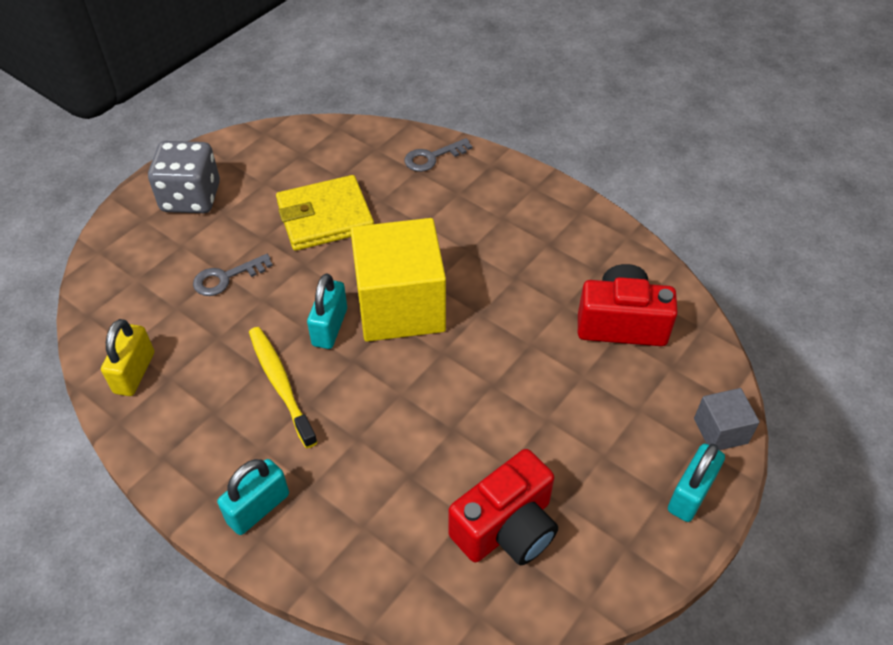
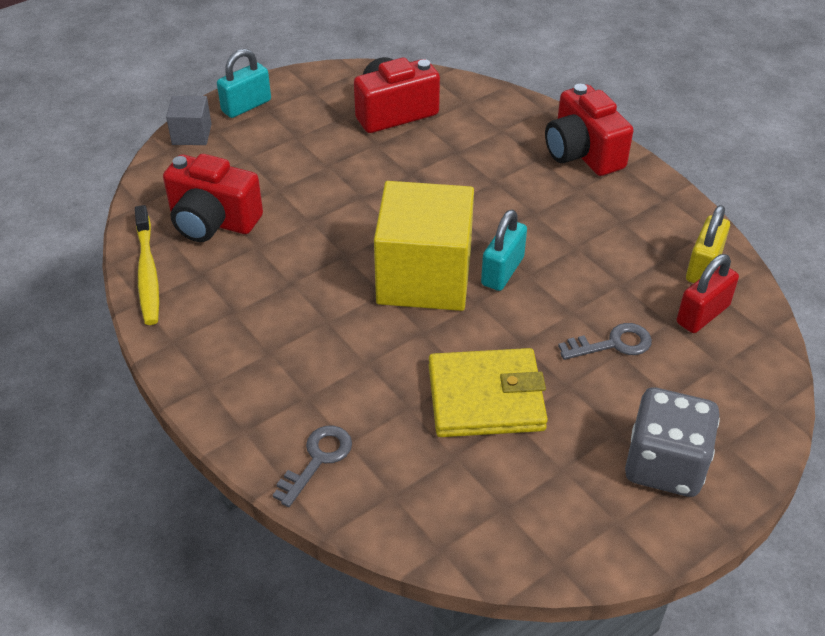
camera: 165 degrees left, 5 degrees down
turquoise padlock [217,459,289,535] -> red camera [545,84,634,176]
yellow toothbrush [249,327,318,448] -> yellow toothbrush moved to [135,205,159,325]
grey key [405,138,472,172] -> grey key turned 45 degrees counterclockwise [273,426,352,507]
none -> red padlock [677,254,739,333]

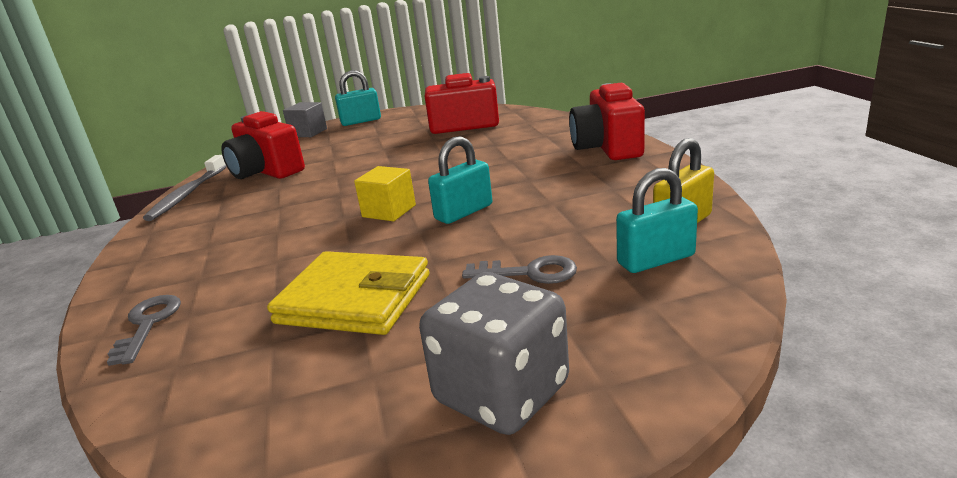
camera: 25 degrees right, 20 degrees down
yellow toothbrush [135,205,159,325] -> grey toothbrush [143,155,226,221]
grey key [273,426,352,507] -> grey key turned 60 degrees counterclockwise [107,295,181,366]
yellow cube [374,181,474,311] -> yellow cube [354,166,416,221], size x0.46
red padlock [677,254,739,333] -> turquoise padlock [616,168,698,273]

